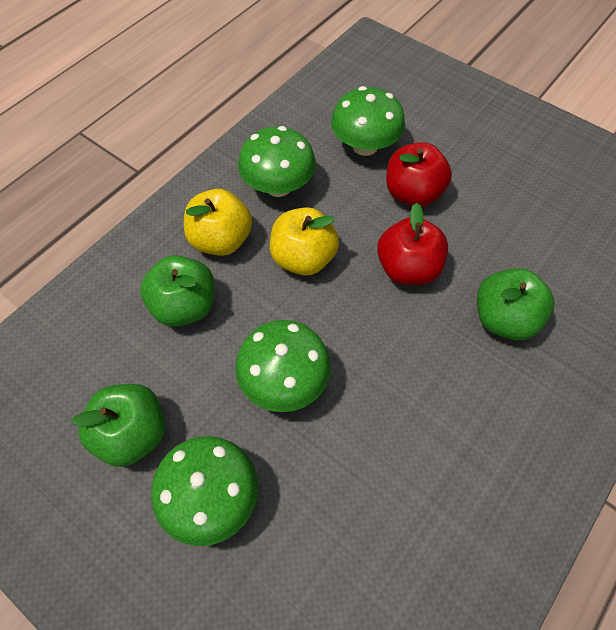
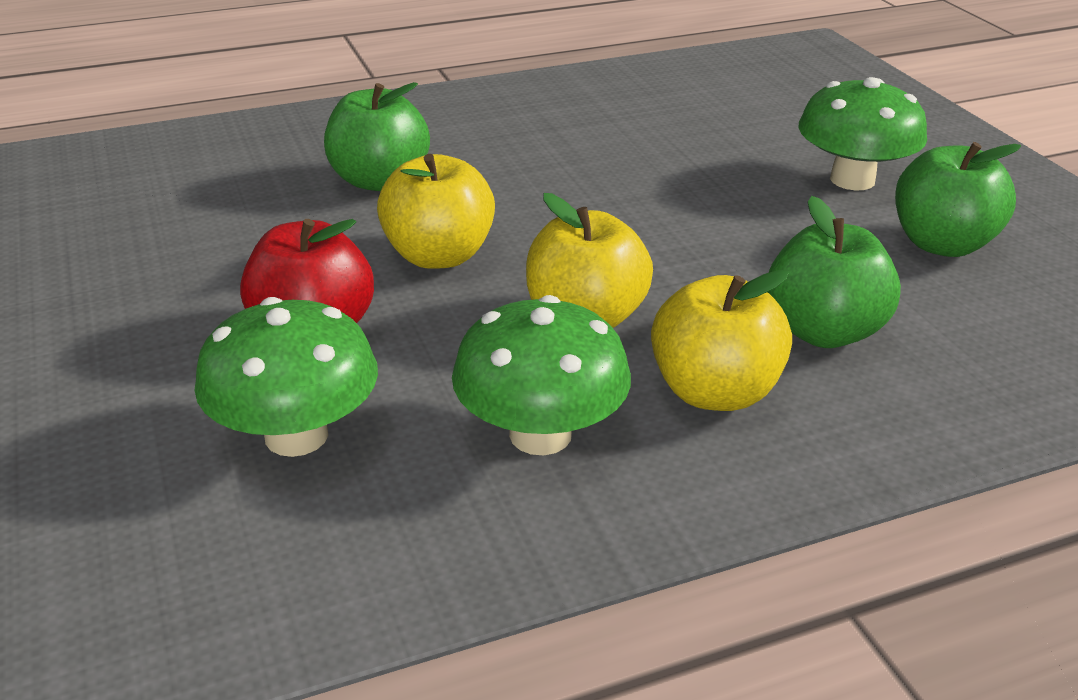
camera: 150 degrees left, 25 degrees down
green mushroom [235,320,331,412] -> none
red apple [377,203,448,285] -> yellow apple [377,154,495,269]

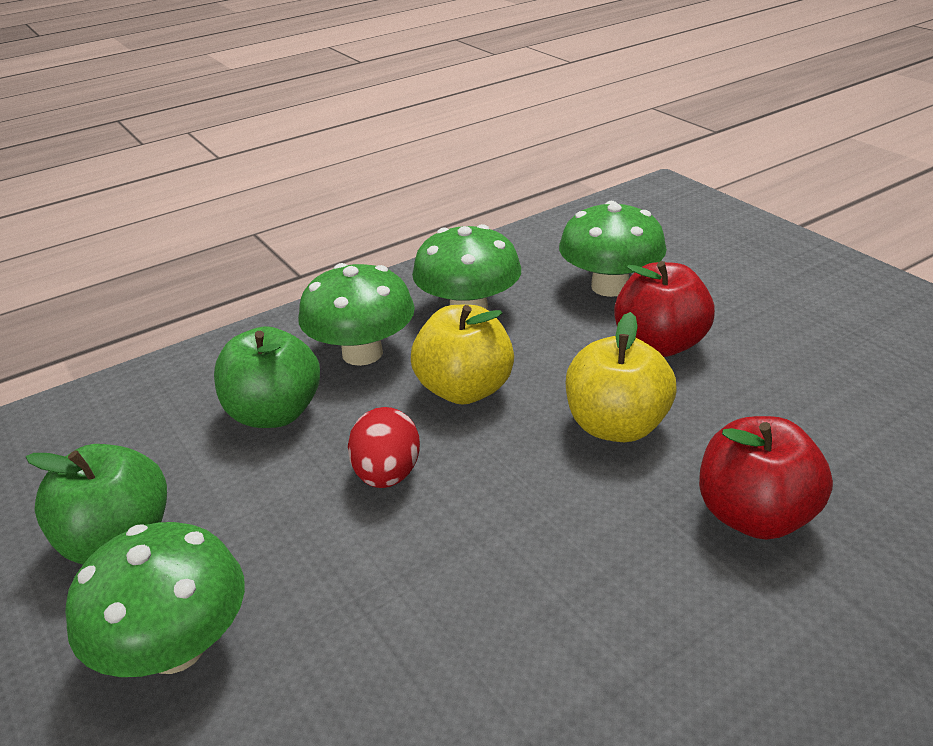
camera: 170 degrees right, 0 degrees up
green apple [324,82,430,191] -> red apple [699,416,833,540]
yellow apple [651,270,792,411] -> green mushroom [298,263,415,366]
none -> red egg [348,407,420,488]

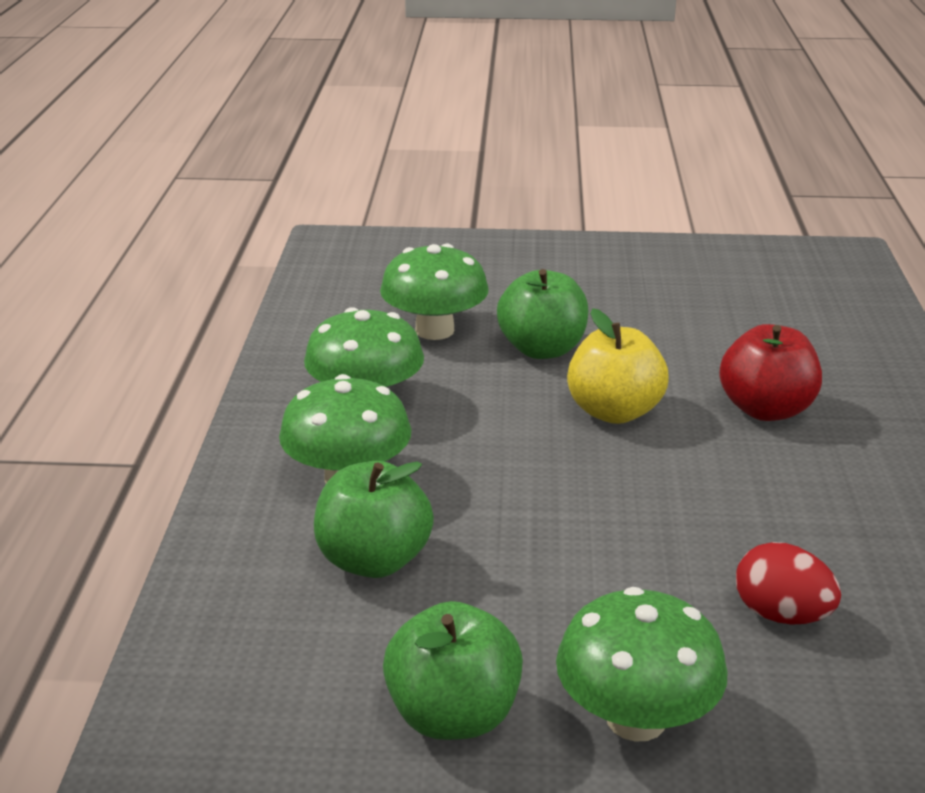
camera: 55 degrees left, 5 degrees down
red egg [348,407,420,488] -> red egg moved to [736,542,841,625]
yellow apple [411,305,514,405] -> none
red apple [614,261,715,357] -> green apple [497,269,589,359]

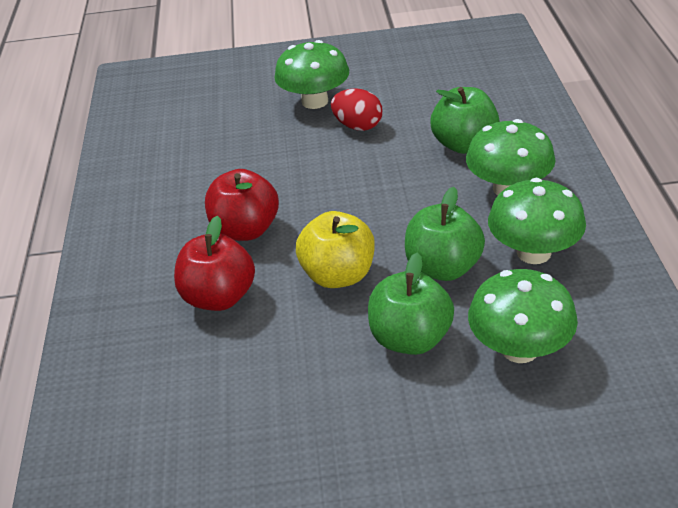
camera: 175 degrees right, 10 degrees up
green apple [383,601,523,740] -> green apple moved to [405,187,485,281]
red egg [736,542,841,625] -> red egg moved to [331,88,383,131]
none -> red apple [205,169,279,241]

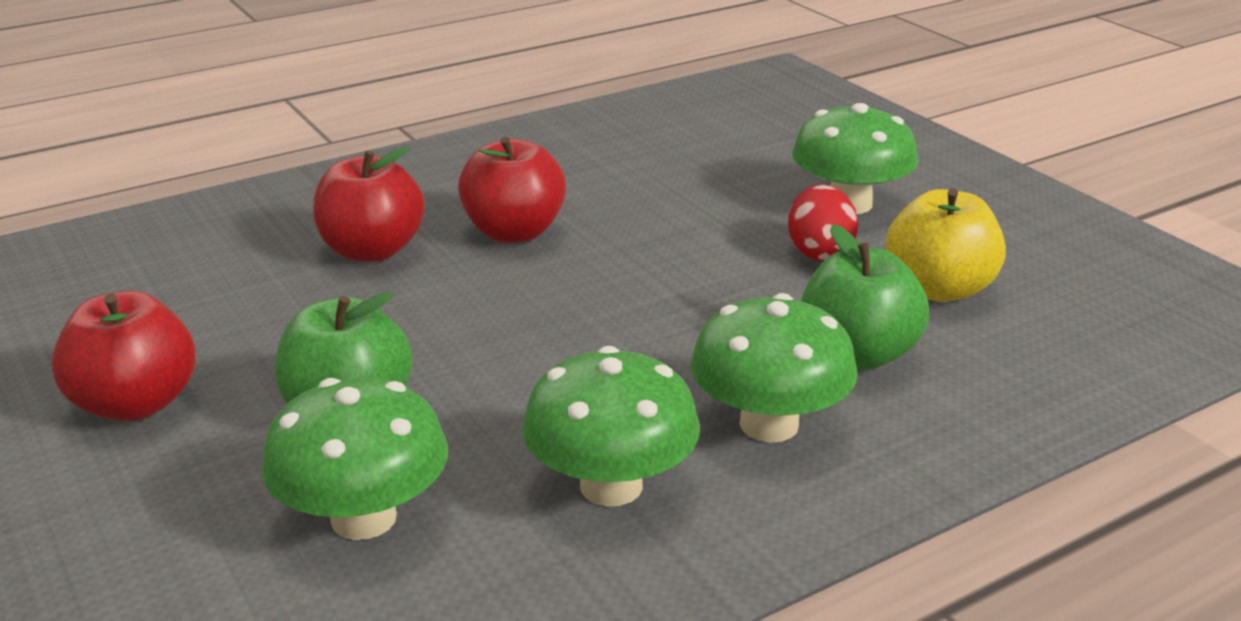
camera: 60 degrees right, 10 degrees down
yellow apple [296,211,375,288] -> yellow apple moved to [886,188,1006,302]
green apple [405,187,485,281] -> none
none -> red apple [51,291,196,421]

